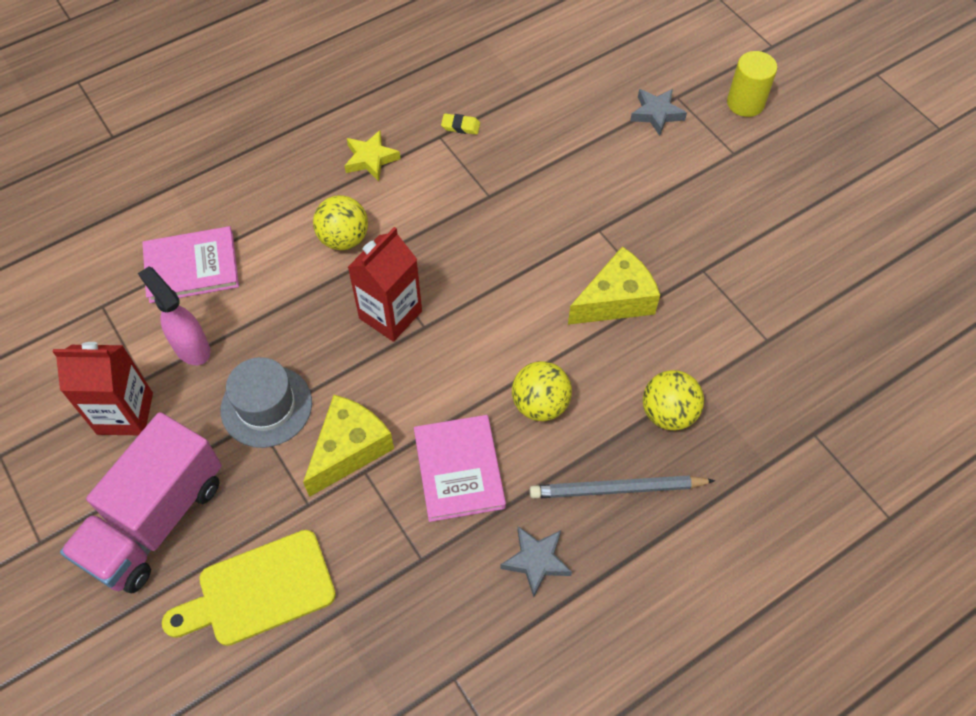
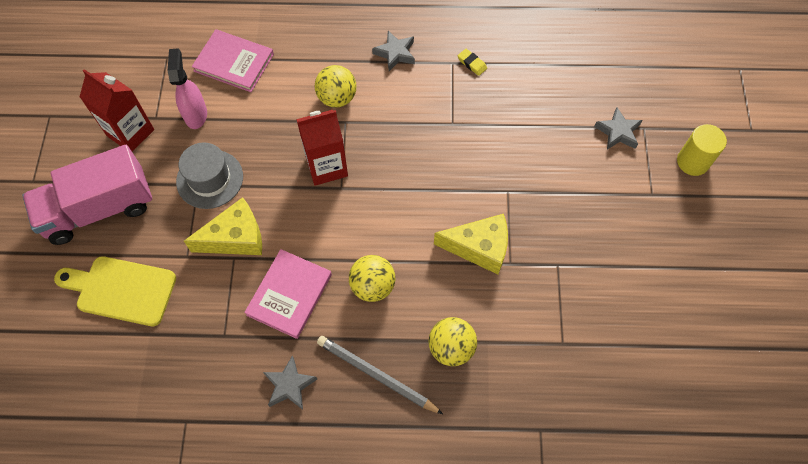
camera: 35 degrees right, 5 degrees up
yellow star [344,130,401,181] -> grey star [372,31,415,71]

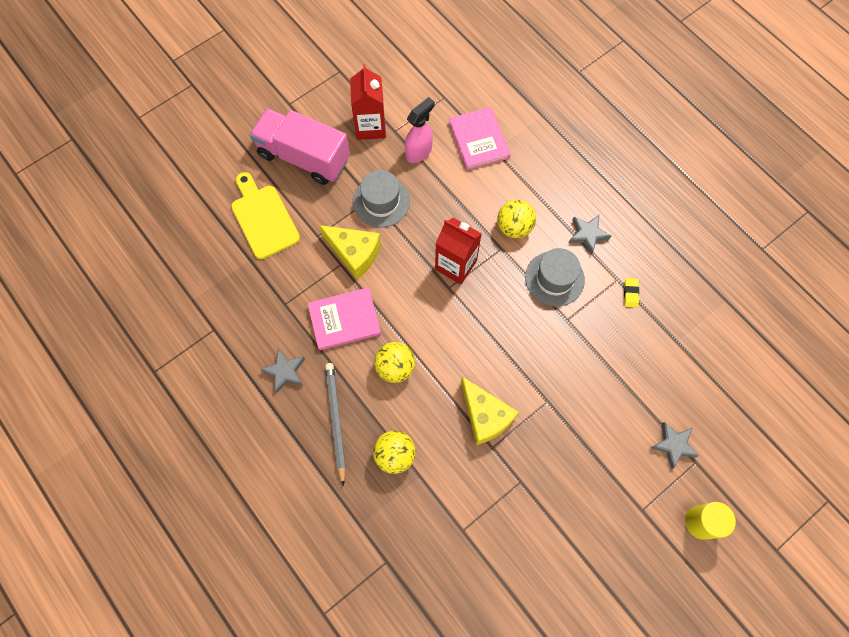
camera: 50 degrees right, 5 degrees up
none -> grey hat [525,248,585,307]

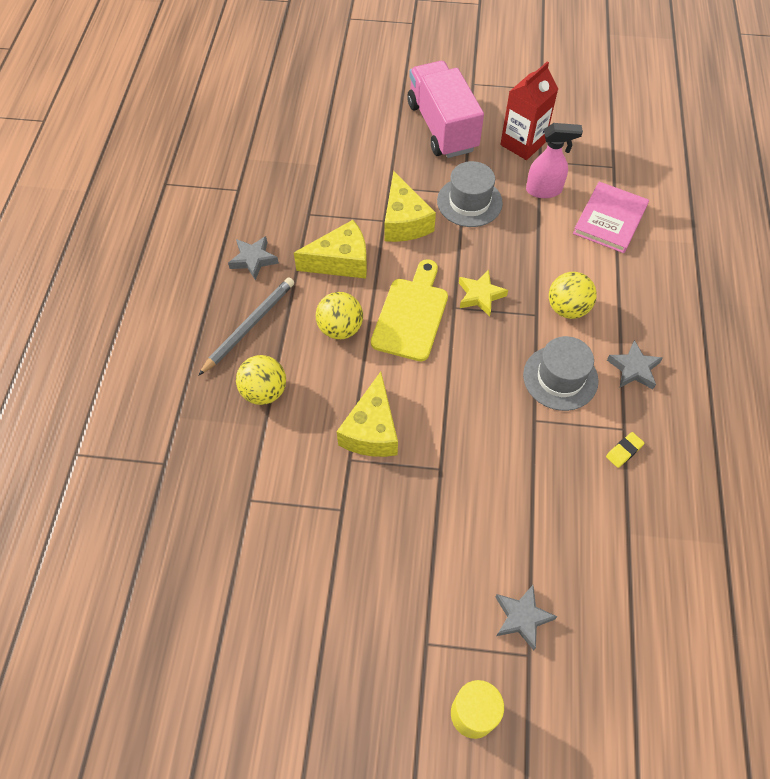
camera: 45 degrees right, 10 degrees down
yellow cutting board [231,172,300,259] -> yellow cutting board moved to [371,259,448,361]
pink book [307,287,381,350] -> yellow cheese [294,220,367,279]
red carton [435,218,482,284] -> yellow star [459,270,508,317]

